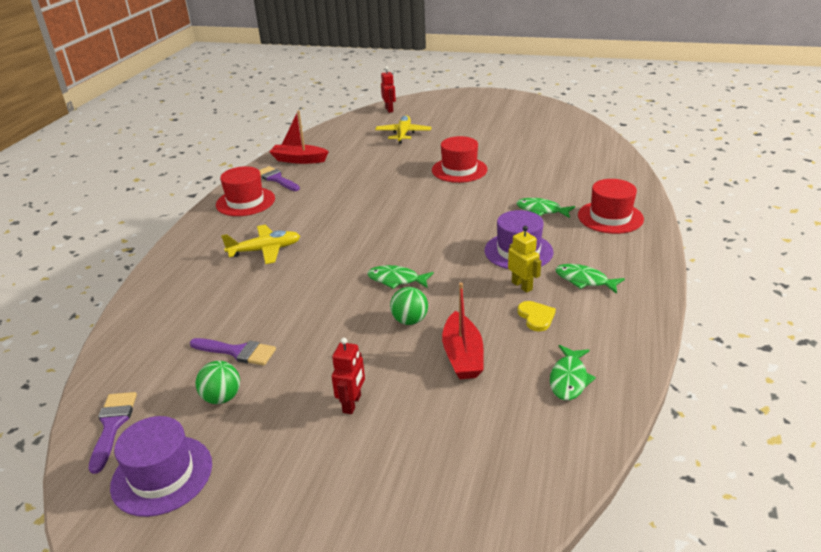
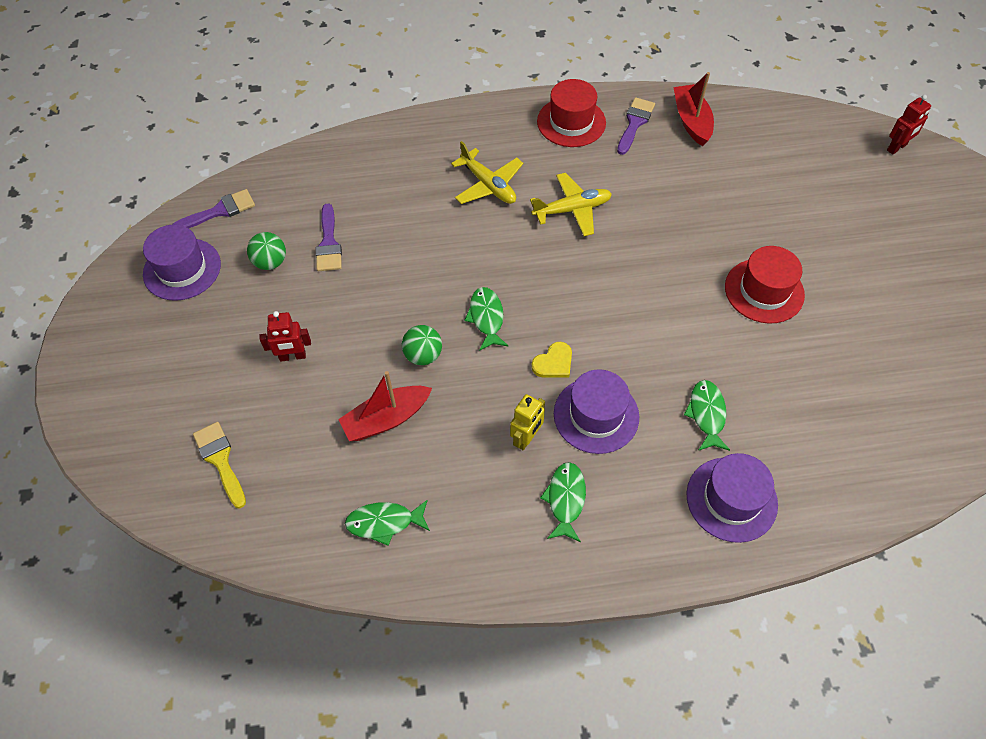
camera: 65 degrees right, 25 degrees up
yellow plane [375,115,431,144] -> yellow plane moved to [530,173,612,236]
yellow heart [517,301,556,331] -> yellow heart moved to [531,342,572,378]
red hat [578,179,644,234] -> purple hat [686,453,778,543]
none -> yellow brush [193,422,246,508]

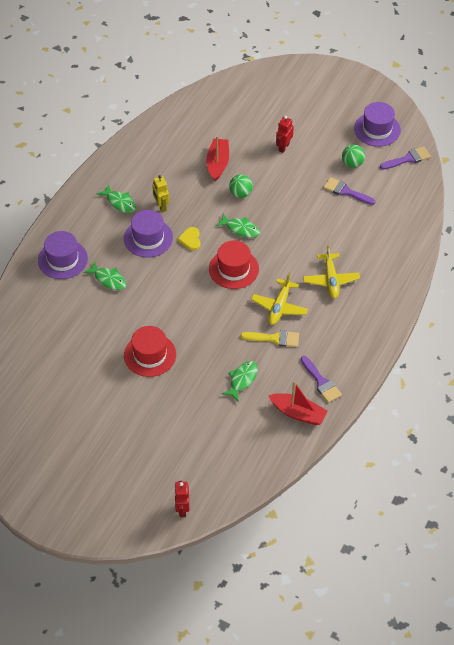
camera: 125 degrees right, 5 degrees down
purple brush [172,189,255,228] -> purple brush turned 120 degrees counterclockwise [380,146,431,170]
yellow brush [193,422,246,508] -> yellow brush moved to [241,330,299,347]
green fish [345,500,430,546] -> green fish moved to [222,361,258,402]
yellow plane [451,141,523,204] -> yellow plane turned 90 degrees counterclockwise [303,245,360,299]
red hat [537,79,606,147] -> red hat moved to [209,240,259,289]

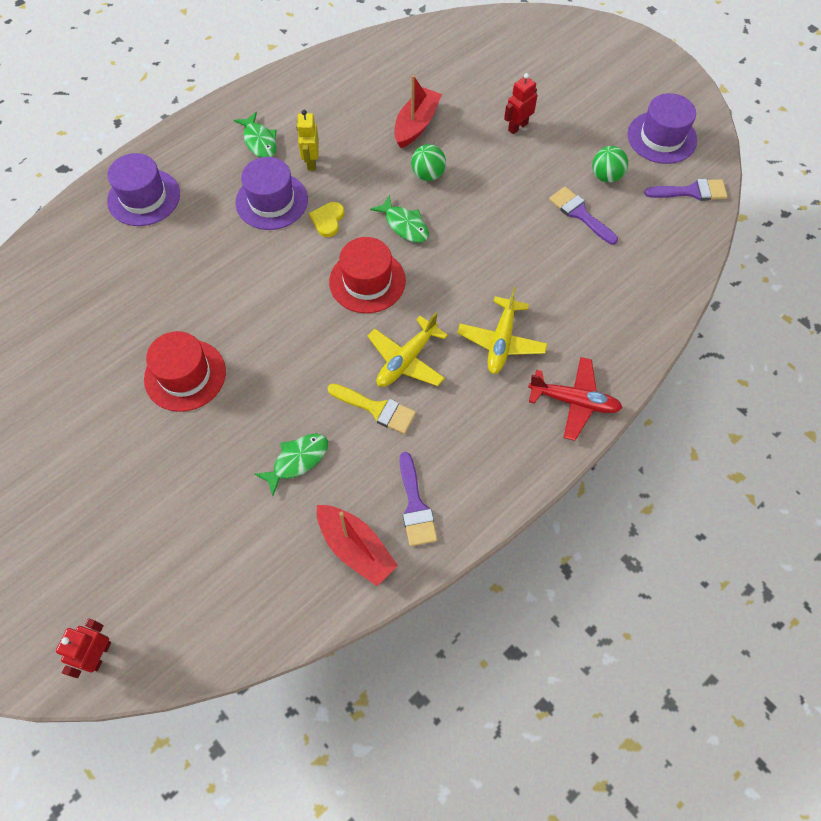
camera: 20 degrees right, 10 degrees up
green fish [83,261,126,290] -> none
none -> red plane [528,357,623,441]

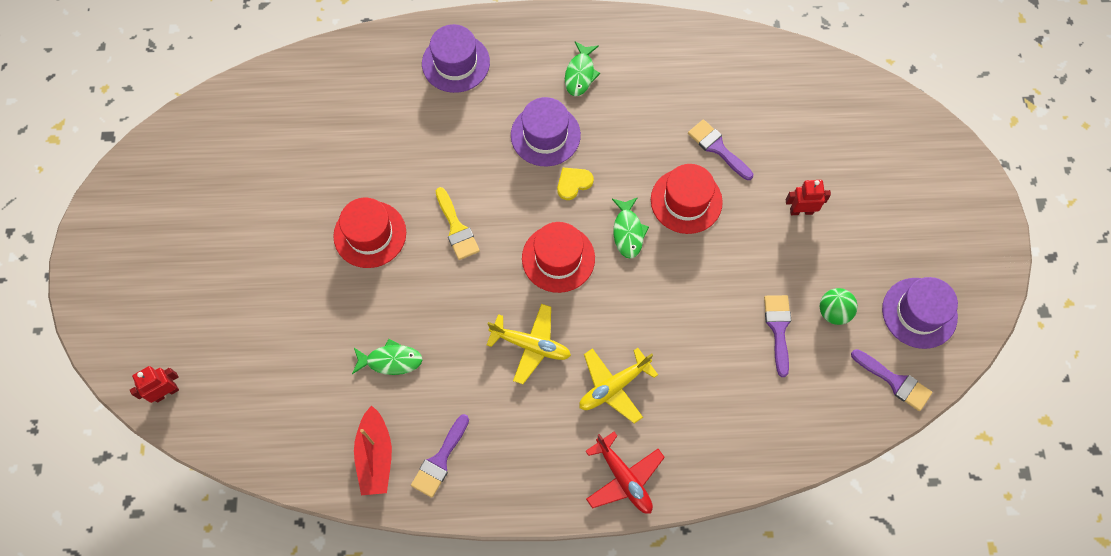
camera: 40 degrees right, 5 degrees up
yellow robot [297,110,319,171] -> none
yellow brush [328,383,416,434] -> yellow brush moved to [436,187,480,260]
yellow plane [368,312,448,387] -> yellow plane turned 150 degrees counterclockwise [487,304,571,384]
red boat [394,75,442,148] -> purple brush [688,119,753,180]
green ball [411,144,446,181] -> red hat [651,164,723,234]

